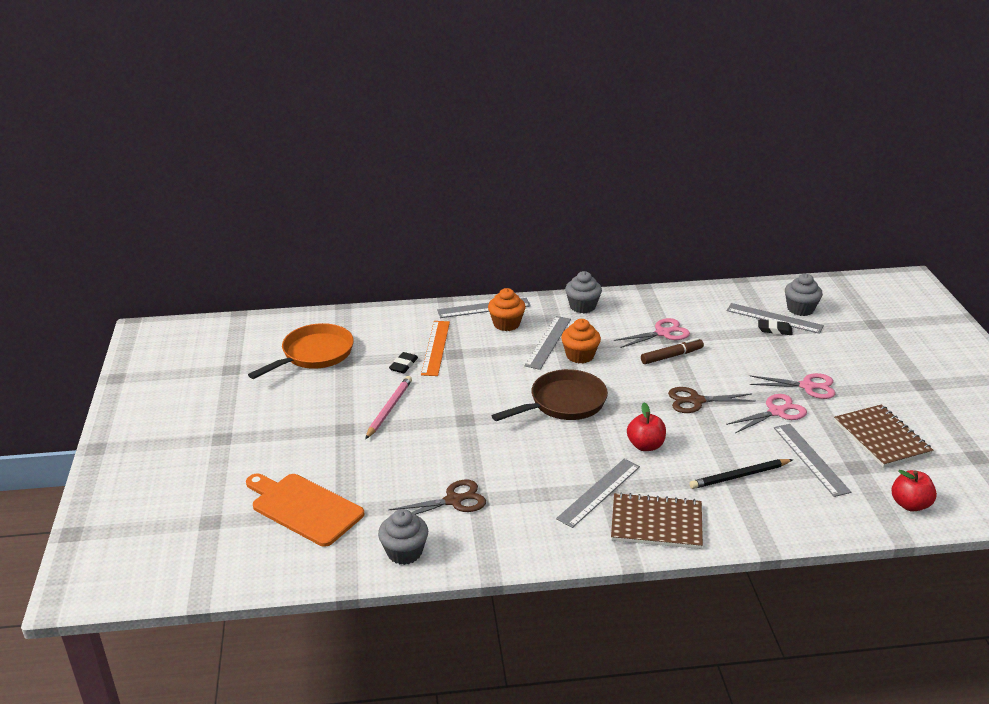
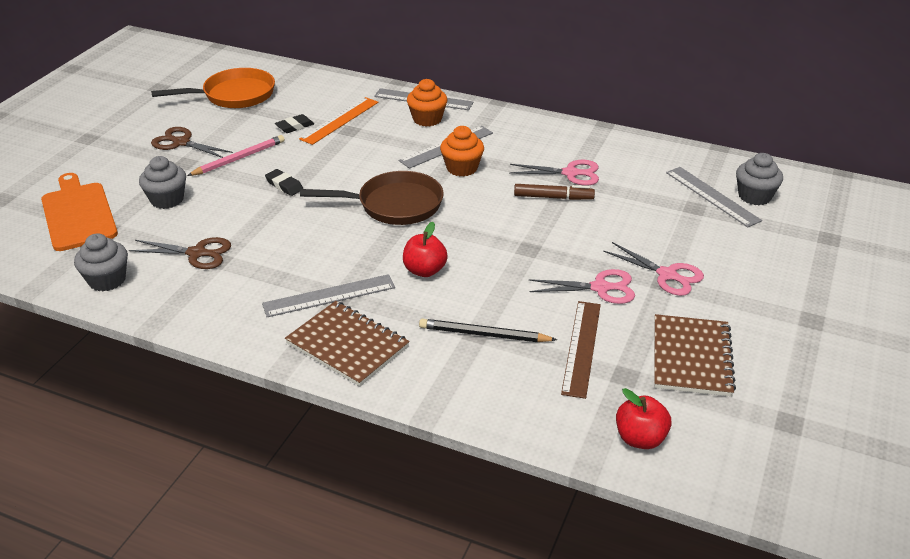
camera: 30 degrees right, 5 degrees up
grey cupcake [565,271,602,313] -> grey cupcake moved to [139,156,186,209]
brown scissors [668,387,756,413] -> brown scissors moved to [151,127,233,158]
black eraser [758,319,792,335] -> black eraser moved to [265,169,303,196]
grey ruler [774,424,851,497] -> brown ruler [561,301,601,399]

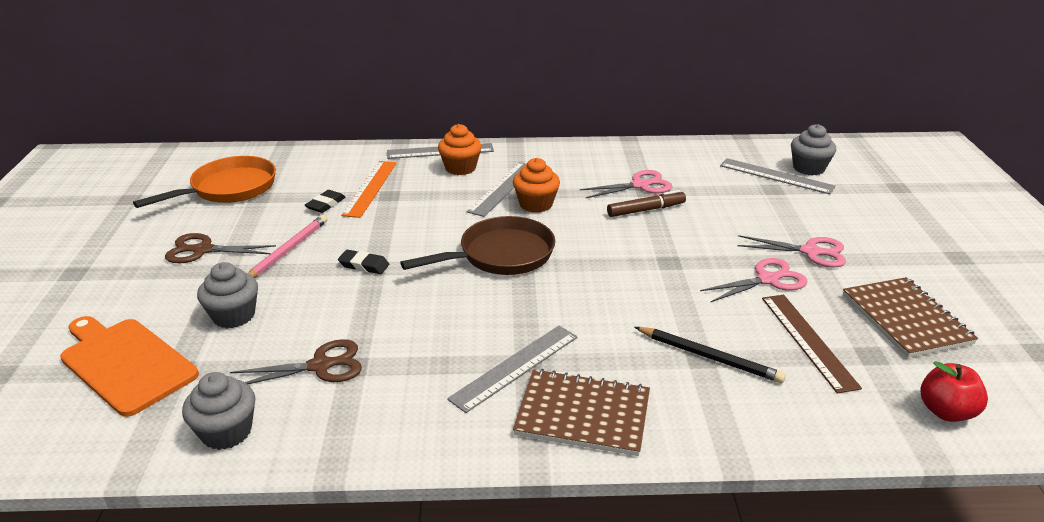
camera: 25 degrees left, 5 degrees down
red apple [403,222,448,277] -> none
black pencil [419,319,557,342] -> black pencil turned 135 degrees counterclockwise [635,327,786,383]

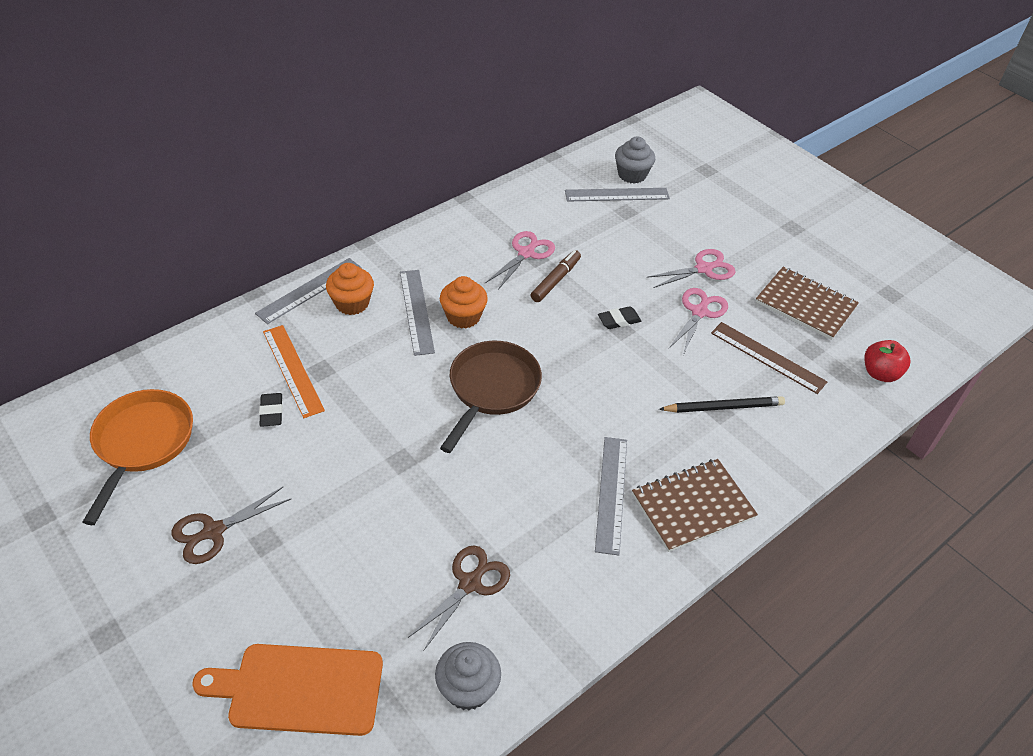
camera: 40 degrees left, 15 degrees up
grey cupcake [197,262,258,329] -> none
pink pencil [247,215,327,278] -> none
black eraser [338,250,389,274] -> black eraser moved to [598,306,641,329]

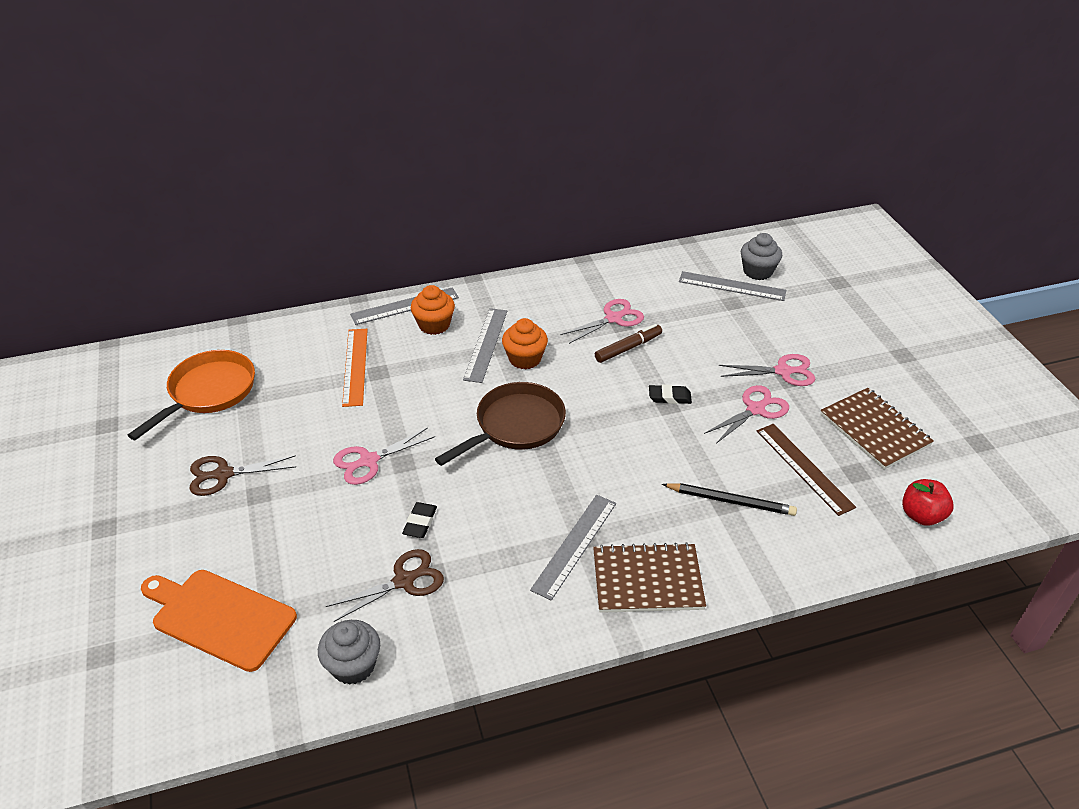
camera: 25 degrees right, 5 degrees down
black eraser [259,393,283,427] -> black eraser moved to [402,502,437,538]
none -> pink scissors [333,427,435,485]

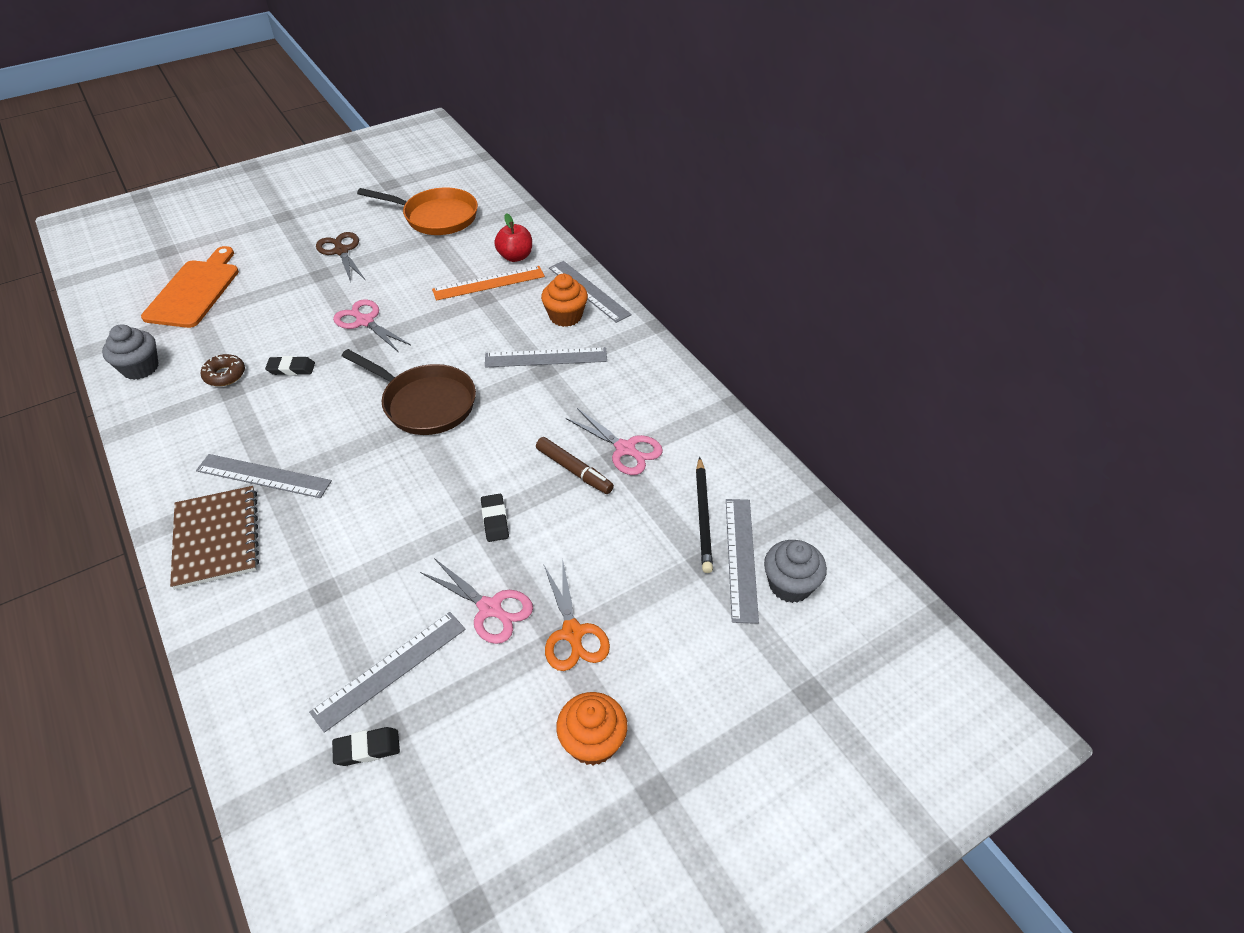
camera: 75 degrees right, 5 degrees up
brown scissors [326,549,444,622] -> brown donut [201,354,245,386]
orange cupcake [502,318,548,370] -> orange cupcake moved to [556,692,628,766]
black pencil [662,483,797,516] -> black pencil moved to [696,457,713,573]
pink scissors [719,354,815,386] -> orange scissors [544,563,610,671]
brown ruler [757,424,856,516] -> grey ruler [309,612,466,733]
brown notebook [820,388,934,470] -> none
red apple [902,479,954,526] -> red apple moved to [494,213,532,262]
none -> black eraser [332,727,400,766]

